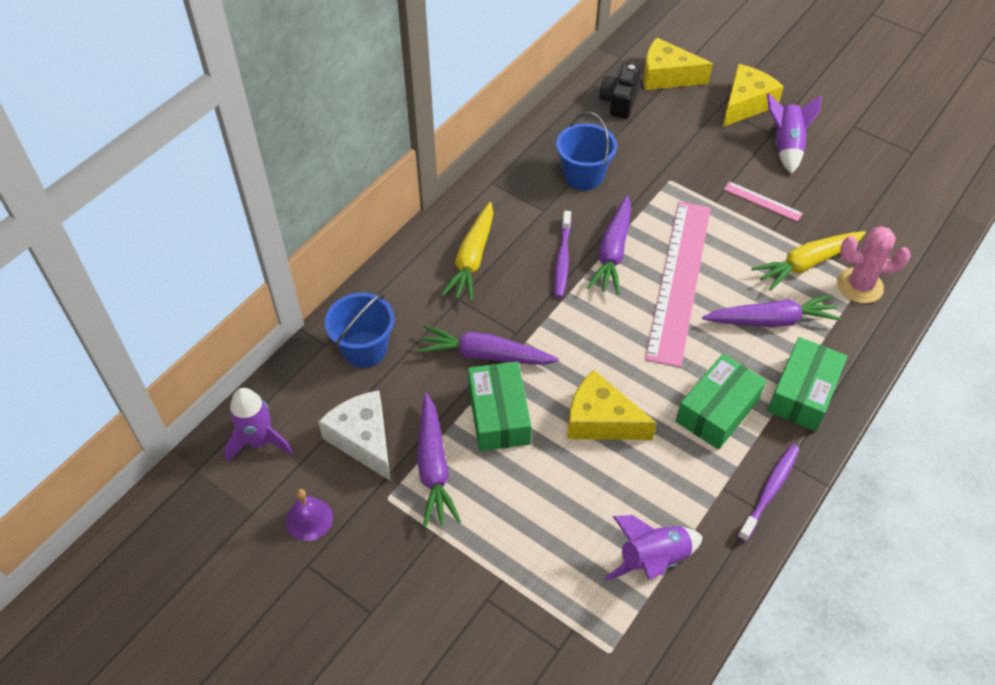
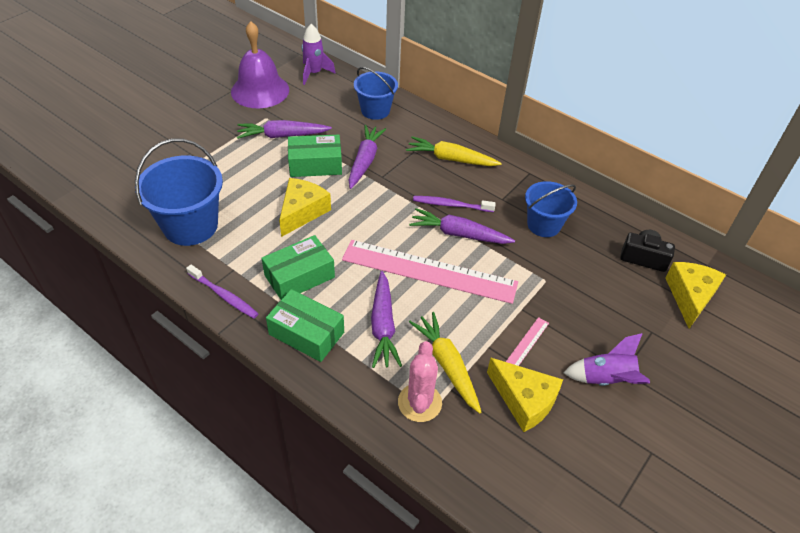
camera: 90 degrees right, 5 degrees down
purple bell [286,489,333,541] -> purple bell [231,21,289,108], size x2.18
white cheese [318,390,390,481] -> none
purple rocket [605,515,703,581] -> blue bucket [135,139,223,246]
green box [676,354,767,450] -> green box turned 75 degrees counterclockwise [262,235,335,300]
yellow cheese [723,64,784,127] -> yellow cheese moved to [487,358,563,432]

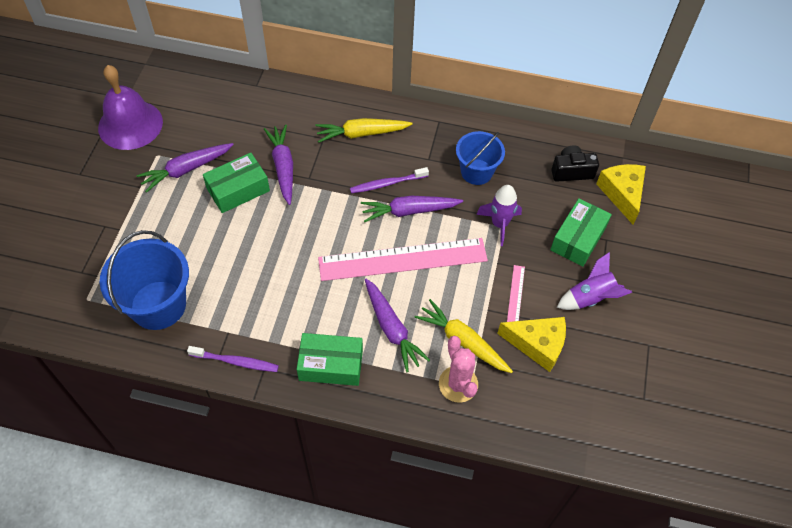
camera: 25 degrees left, 10 degrees up
green box [262,235,335,300] -> green box moved to [550,198,612,267]
yellow cheese [279,178,331,237] -> none
purple rocket [301,24,336,85] -> purple rocket moved to [476,185,522,246]
blue bucket [354,67,398,120] -> none

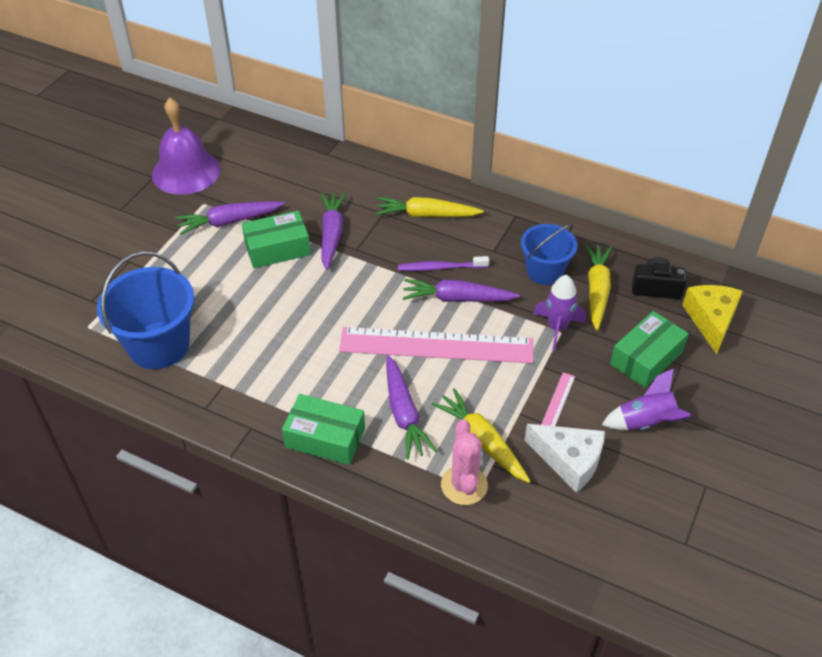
camera: 15 degrees right, 10 degrees down
purple toothbrush [187,346,279,372] -> none
yellow cheese [497,317,566,372] -> white cheese [525,424,605,493]
none -> yellow carrot [585,244,612,330]

